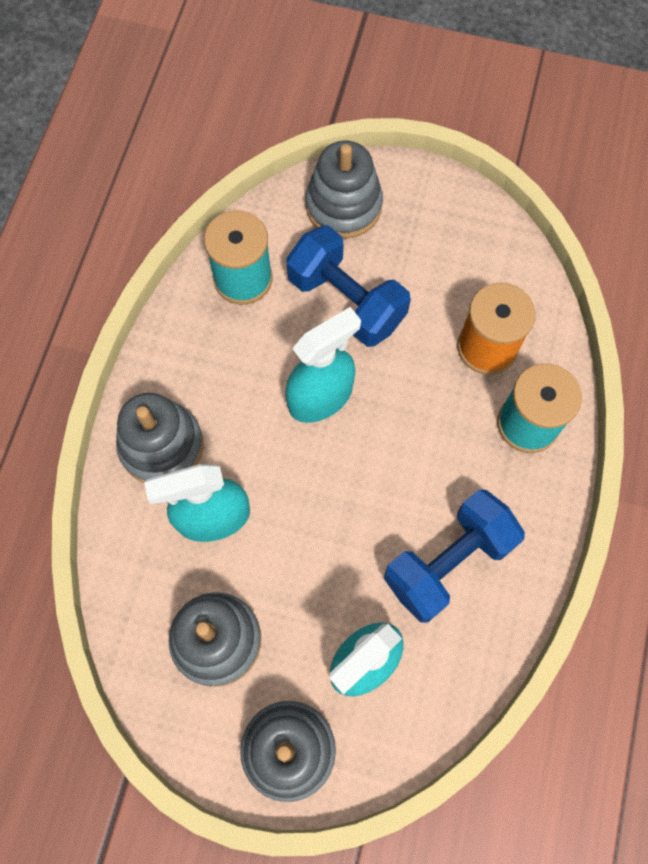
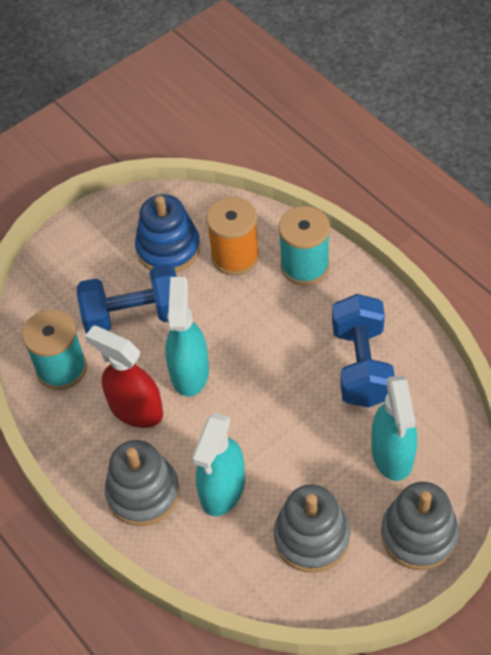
camera: 50 degrees left, 15 degrees down
grey stacking toy [306,141,383,239] -> none
none -> red spray bottle [85,325,163,428]
none -> blue stacking toy [135,194,200,272]

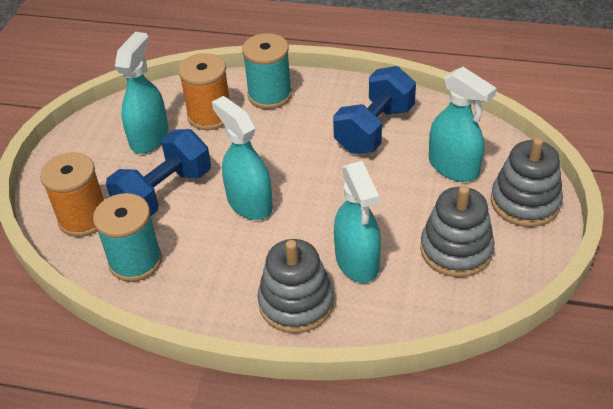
camera: 40 degrees left, 10 degrees down
red spray bottle [85,325,163,428] -> none
blue stacking toy [135,194,200,272] -> turquoise spray bottle [115,32,168,154]
blue dumbbell [332,294,395,408] -> blue dumbbell turned 75 degrees clockwise [333,66,416,154]
none -> orange spool [40,152,104,237]

